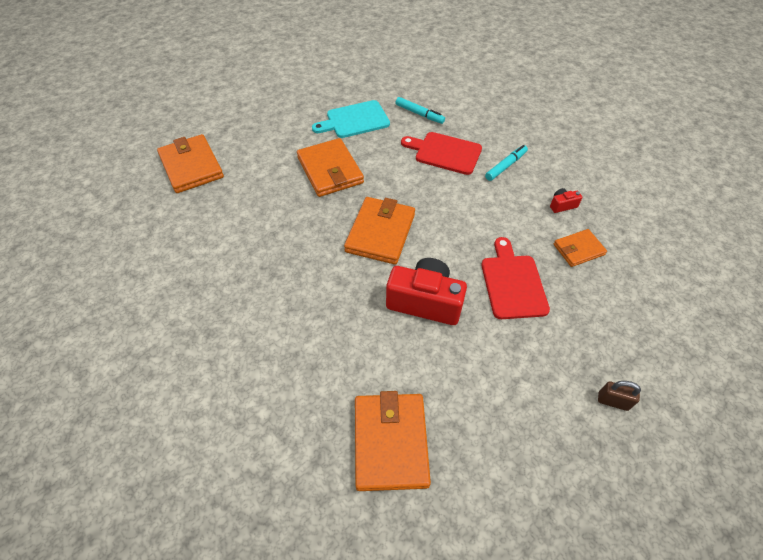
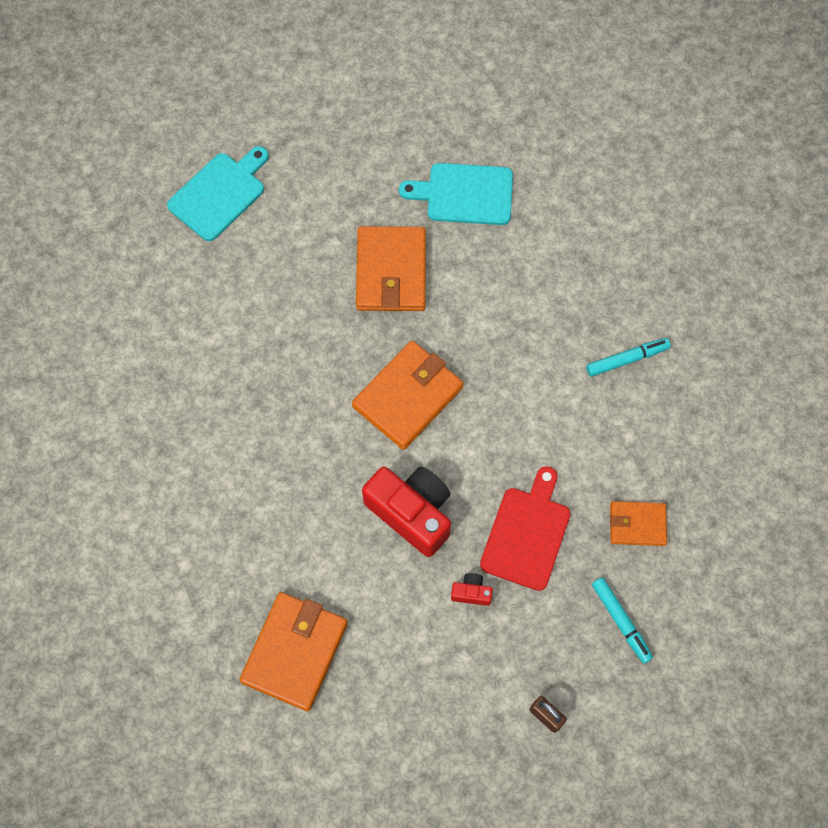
camera: 25 degrees right, 15 degrees up
orange wallet [157,134,224,193] -> turquoise cutting board [167,146,269,241]
turquoise marker [395,97,445,124] -> turquoise marker moved to [592,577,653,664]
red cutting board [401,132,482,175] -> none
red camera [550,188,583,213] -> red camera moved to [451,573,493,606]

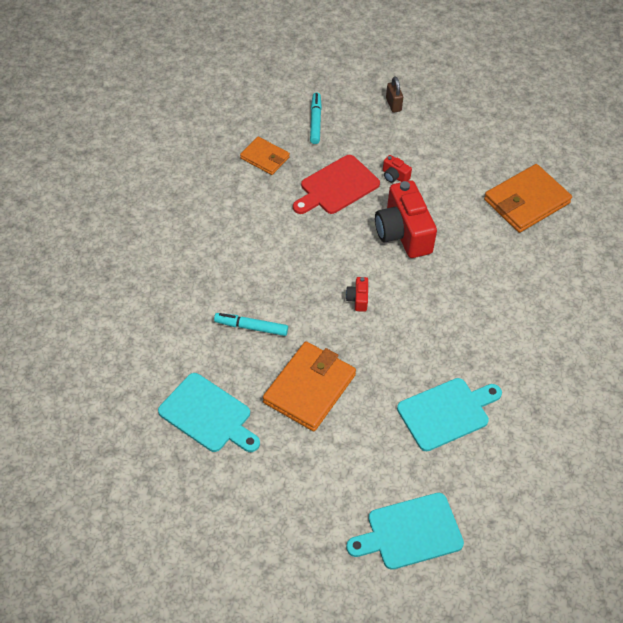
camera: 150 degrees left, 15 degrees down
orange wallet [352,340,464,450] -> red camera [346,277,368,312]
turquoise marker [586,338,671,377] -> turquoise marker moved to [214,313,288,336]
none -> turquoise cutting board [397,378,502,451]

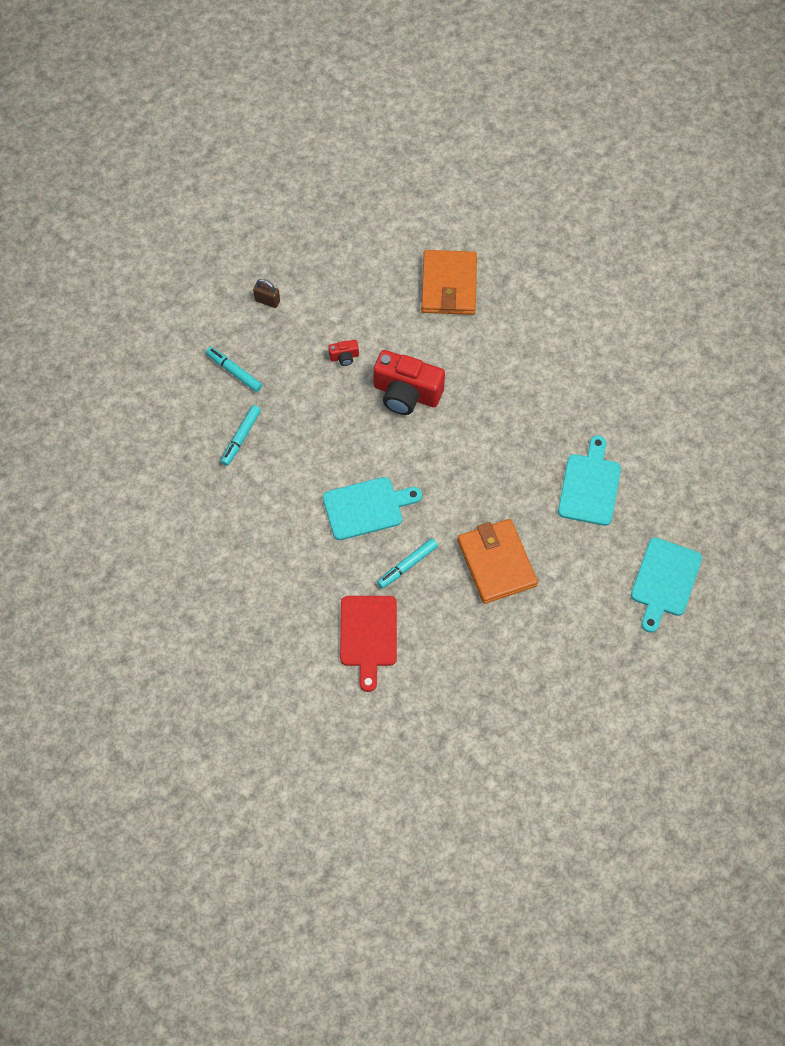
camera: 50 degrees left, 10 degrees up
turquoise cutting board [158,373,260,452] -> turquoise cutting board moved to [323,477,422,540]
orange wallet [240,137,290,175] -> turquoise marker [221,405,261,466]
red cutting board [293,155,380,214] -> red cutting board moved to [340,596,397,692]
red camera [346,277,368,312] -> none

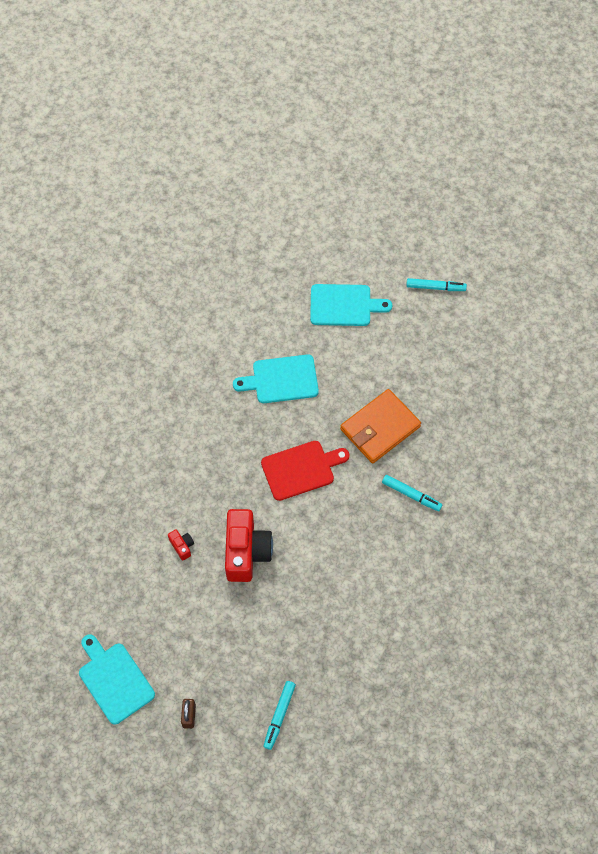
camera: 110 degrees left, 0 degrees up
turquoise marker [221,405,261,466] -> turquoise marker moved to [406,278,467,291]
turquoise cutting board [323,477,422,540] -> turquoise cutting board moved to [79,634,155,725]
red camera [328,340,359,366] -> red camera moved to [168,530,194,561]
red cutting board [340,596,397,692] -> red cutting board moved to [261,441,350,501]
orange wallet [421,250,477,315] -> none

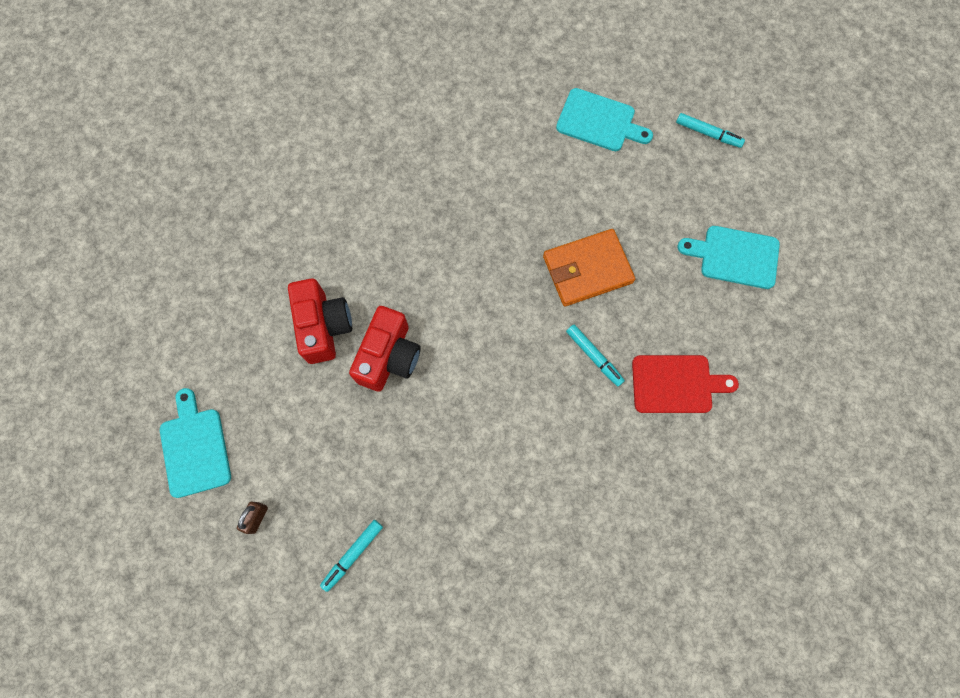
camera: 20 degrees right, 10 degrees up
red camera [168,530,194,561] -> red camera [288,278,352,364], size x2.31
turquoise cutting board [233,355,319,403] -> turquoise cutting board moved to [678,226,780,289]
red cutting board [261,441,350,501] -> red cutting board moved to [632,355,739,413]

